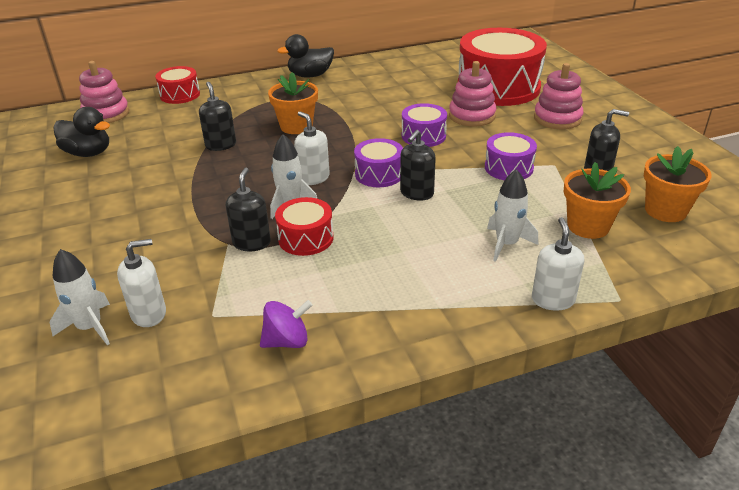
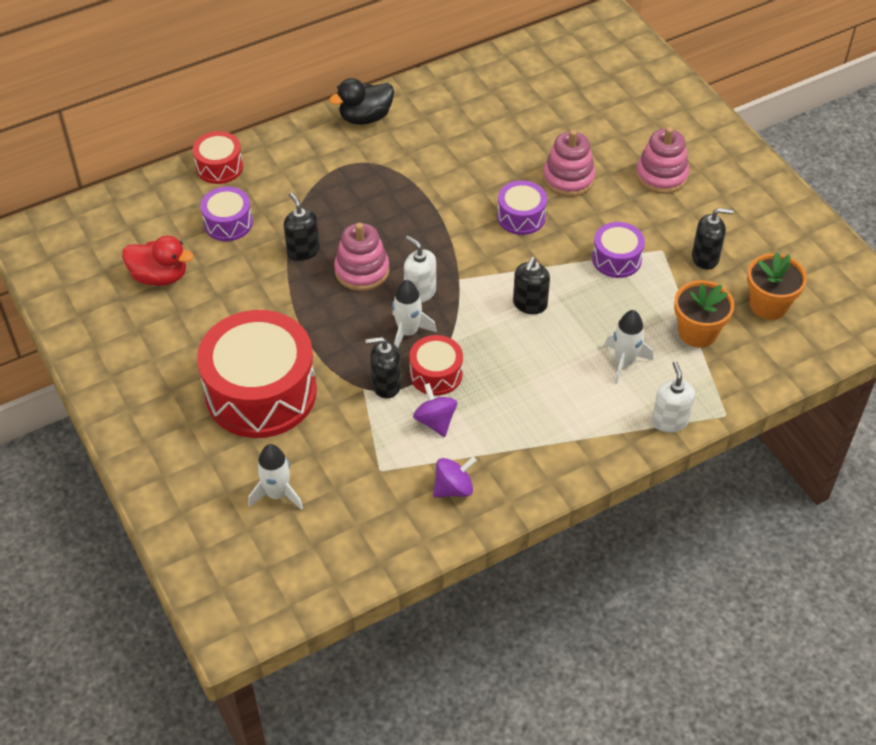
camera: 10 degrees left, 15 degrees up
black duck [54,107,110,157] -> red duck [122,236,194,286]
pink stacking toy [79,61,129,123] -> pink stacking toy moved to [334,223,389,291]
white soap dispenser [117,239,166,327] -> none
black soap dispenser [226,168,271,251] -> black soap dispenser turned 90 degrees counterclockwise [366,337,401,399]
orange flower pot [268,72,318,134] -> none
purple drum [354,138,403,187] -> purple drum moved to [200,187,253,241]
red drum [458,28,547,106] -> red drum moved to [197,310,317,438]
none -> purple spinning top [413,383,457,437]

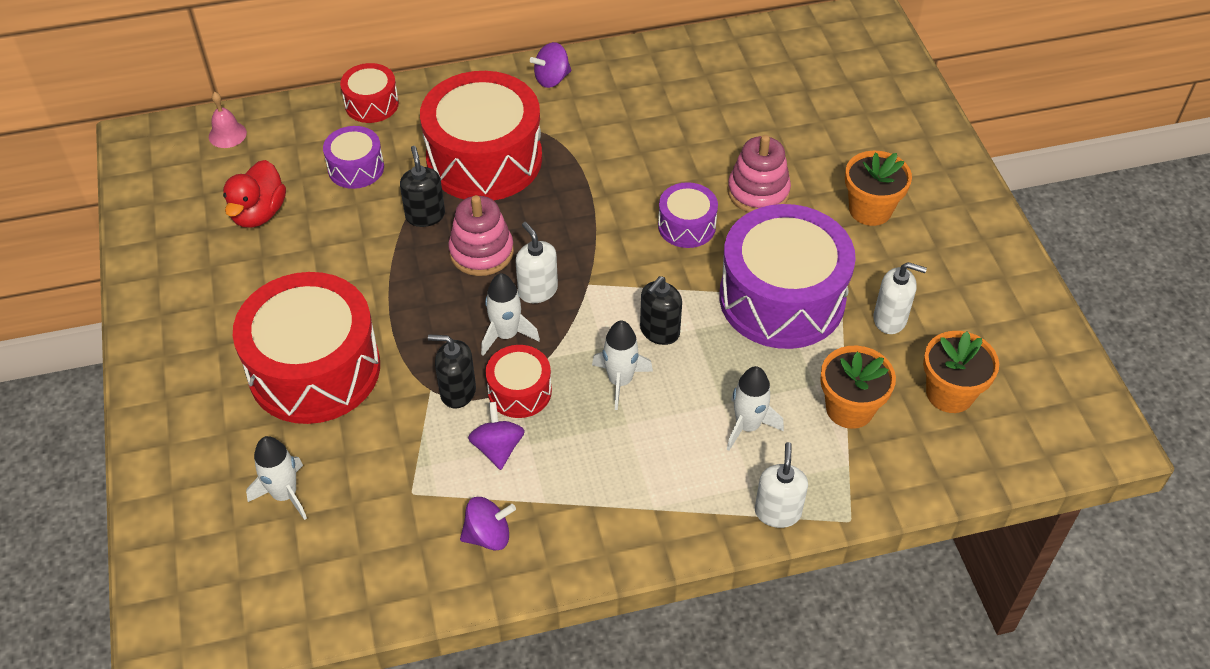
camera: 15 degrees right, 0 degrees up
red duck [122,236,194,286] -> red duck turned 75 degrees clockwise [223,160,286,228]
black duck [329,78,394,125] -> purple spinning top [530,42,572,88]
purple drum [592,222,645,278] -> purple drum [719,204,856,349], size x2.08
pink stacking toy [636,127,689,194] -> orange flower pot [845,151,912,226]
black soap dispenser [692,208,733,270] -> white soap dispenser [873,262,927,334]
none -> pink bell [209,92,247,148]
none -> red drum [420,71,542,200]
none -> white rocket [592,321,653,410]

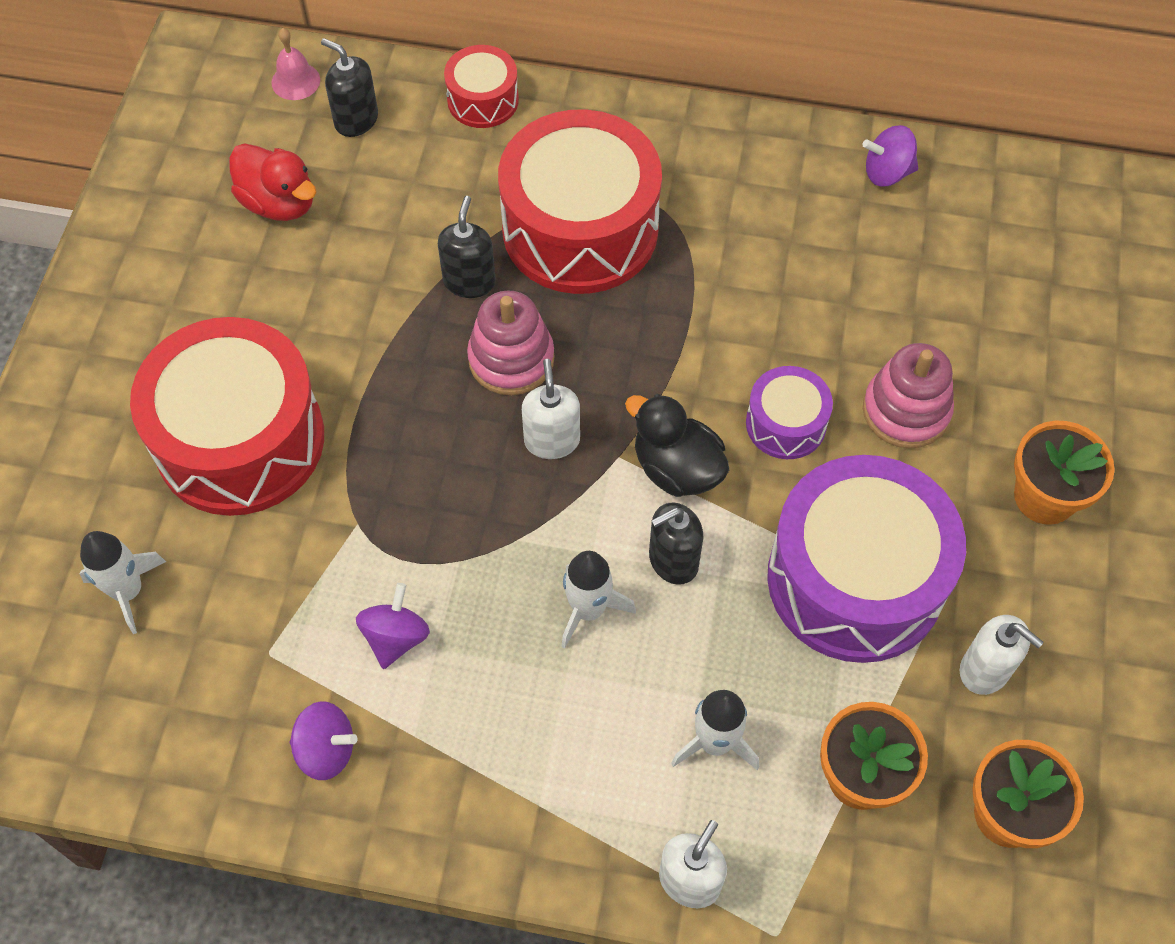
camera: 25 degrees right, 10 degrees up
red duck [223,160,286,228] -> red duck turned 90 degrees counterclockwise [229,143,317,221]
purple drum [323,126,384,189] -> none
black soap dispenser [428,335,476,409] -> black soap dispenser moved to [321,38,378,137]
white rocket [481,273,540,356] -> none
red drum [486,345,552,418] -> none
purple spinning top [530,42,572,88] -> purple spinning top moved to [863,125,918,186]
none -> black duck [625,394,729,497]

